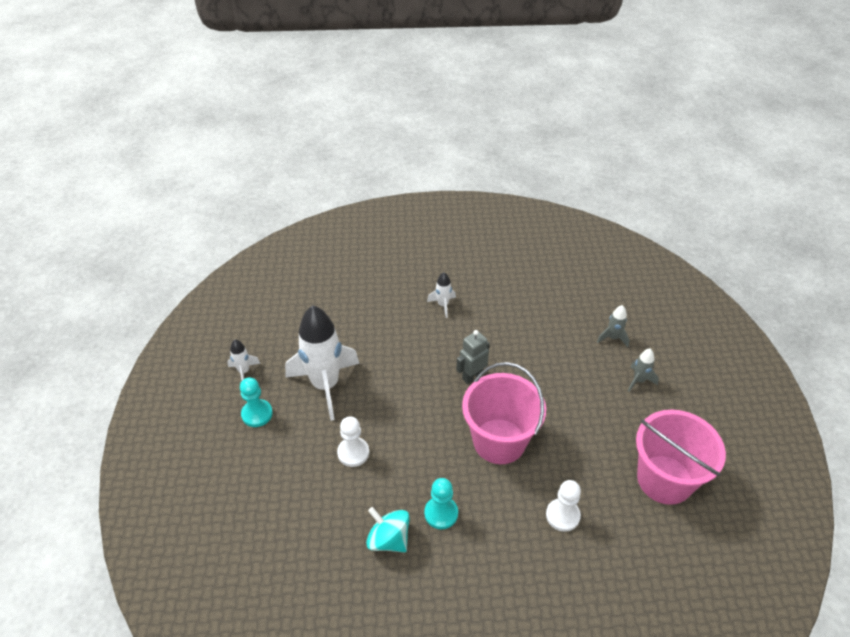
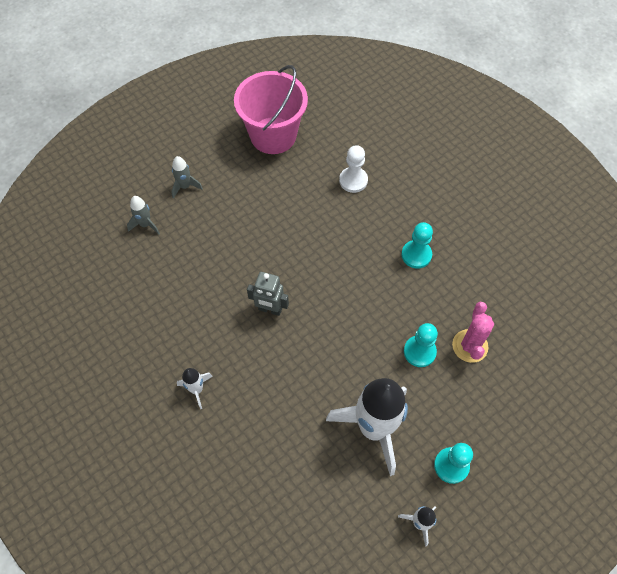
camera: 125 degrees left, 15 degrees up
white pawn [337,417,369,467] -> turquoise pawn [404,323,438,367]
turquoise spinning top [366,507,410,553] -> none
pink bucket [462,362,546,464] -> none
none -> pink cactus [452,302,494,363]

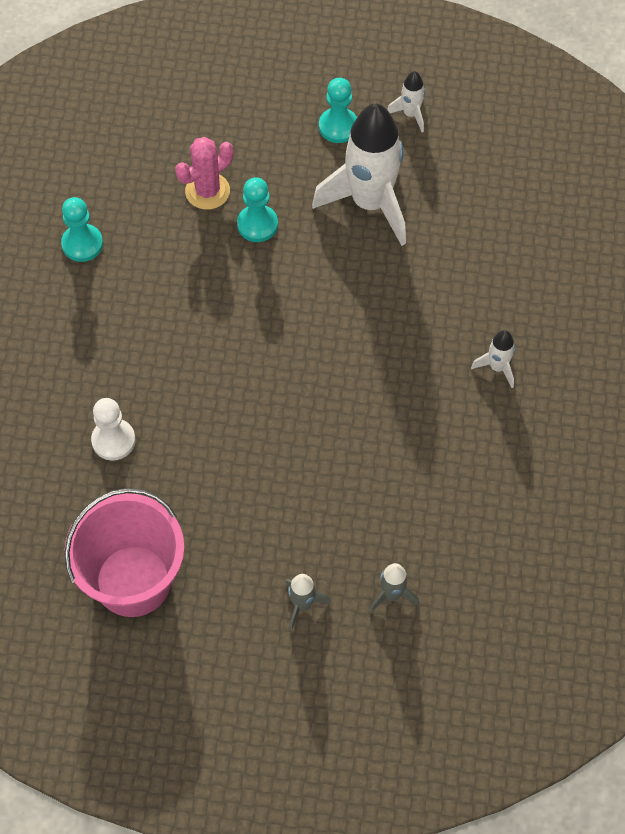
camera: 135 degrees left, 0 degrees up
grey robot [247,272,289,316] -> none
turquoise pawn [401,222,433,269] -> turquoise pawn moved to [61,197,103,262]

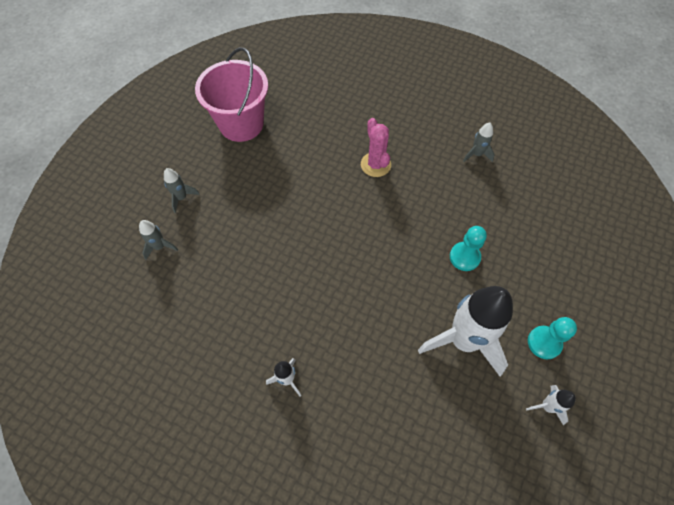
camera: 110 degrees right, 0 degrees up
turquoise pawn [61,197,103,262] -> grey rocket [463,123,495,162]
white pawn [91,398,135,460] -> none
pink cactus [175,137,233,210] -> pink cactus moved to [361,118,391,177]

